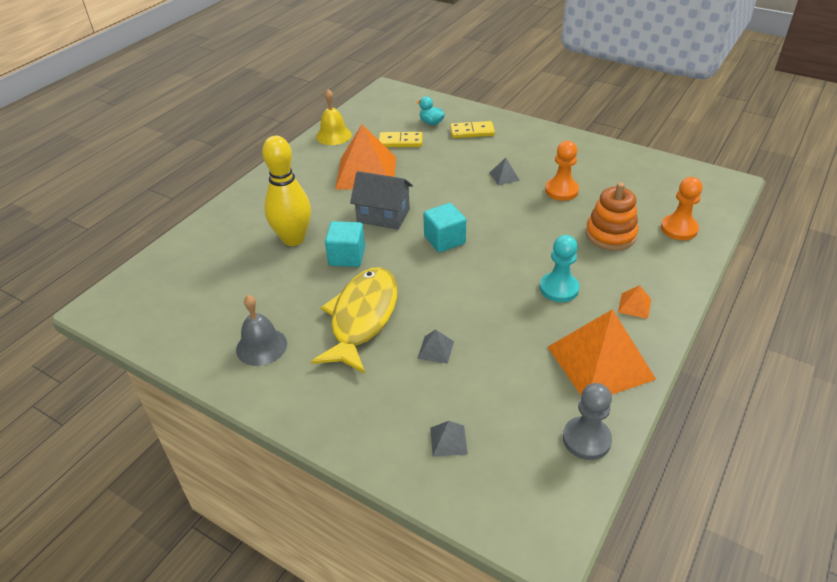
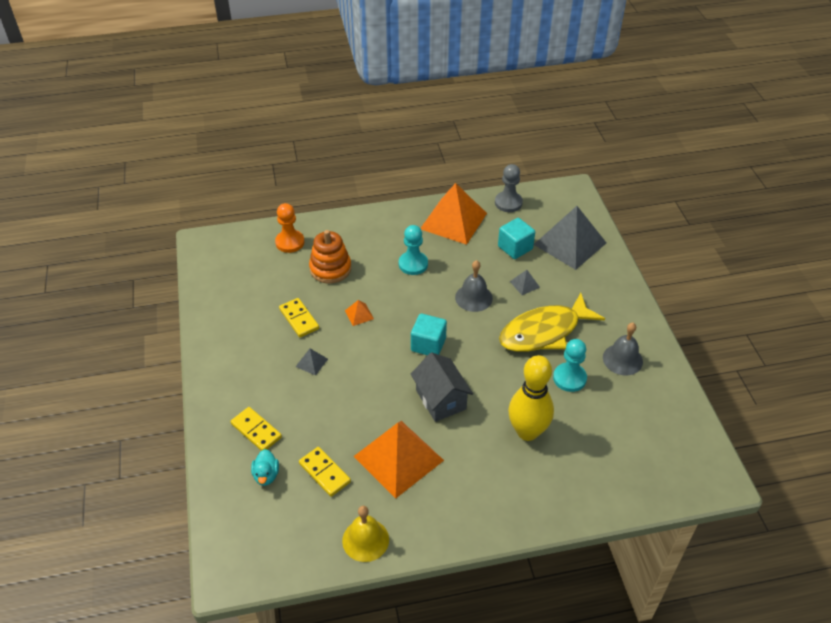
camera: 135 degrees left, 5 degrees up
turquoise cube [325,221,365,267] -> turquoise cube moved to [498,218,535,259]
grey pyramid [430,421,468,457] -> grey pyramid [534,206,606,270], size x2.47
orange pawn [545,141,579,201] -> yellow domino [279,298,319,337]
orange pyramid [618,285,651,319] -> orange pyramid moved to [345,300,374,326]
none -> grey bell [455,260,493,312]
none -> turquoise pawn [553,339,587,392]

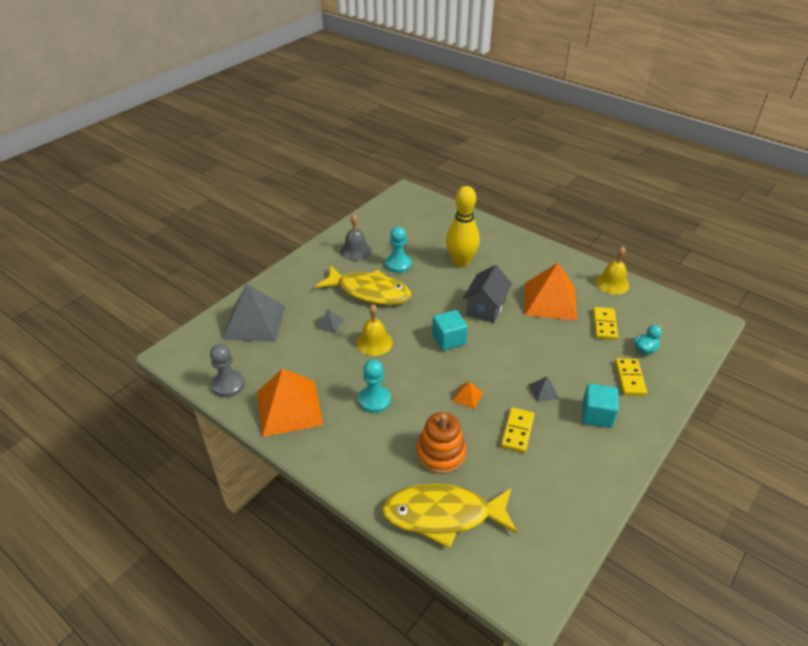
camera: 130 degrees left, 5 degrees down
orange pawn [275,203,305,253] -> yellow fish [382,484,518,548]
grey bell [455,260,493,312] -> yellow bell [356,304,393,356]
turquoise cube [498,218,535,259] -> turquoise cube moved to [582,383,619,428]

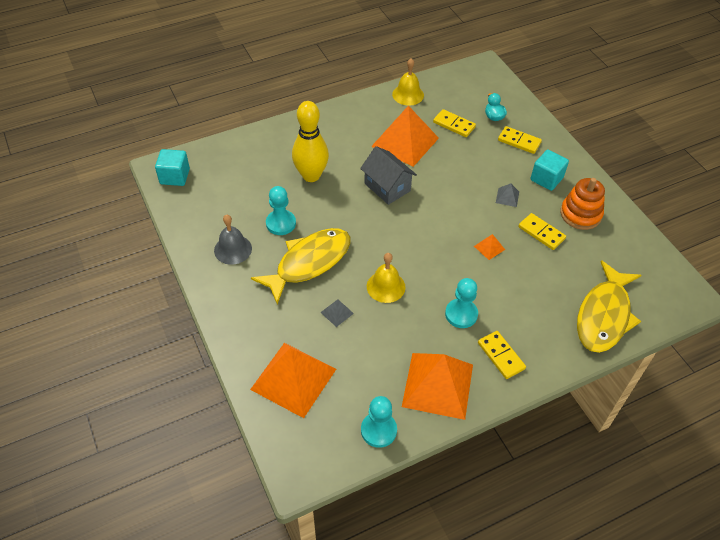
camera: 65 degrees left, 10 degrees up
grey pawn [210,344,245,397] -> turquoise pawn [361,396,397,448]
grey pyramid [222,284,285,342] -> orange pyramid [250,343,336,418]
orange stacking toy [417,412,466,474] -> orange stacking toy moved to [560,178,605,230]
turquoise cube [432,310,468,351] -> turquoise cube moved to [155,149,190,186]
none -> yellow domino [478,331,526,379]

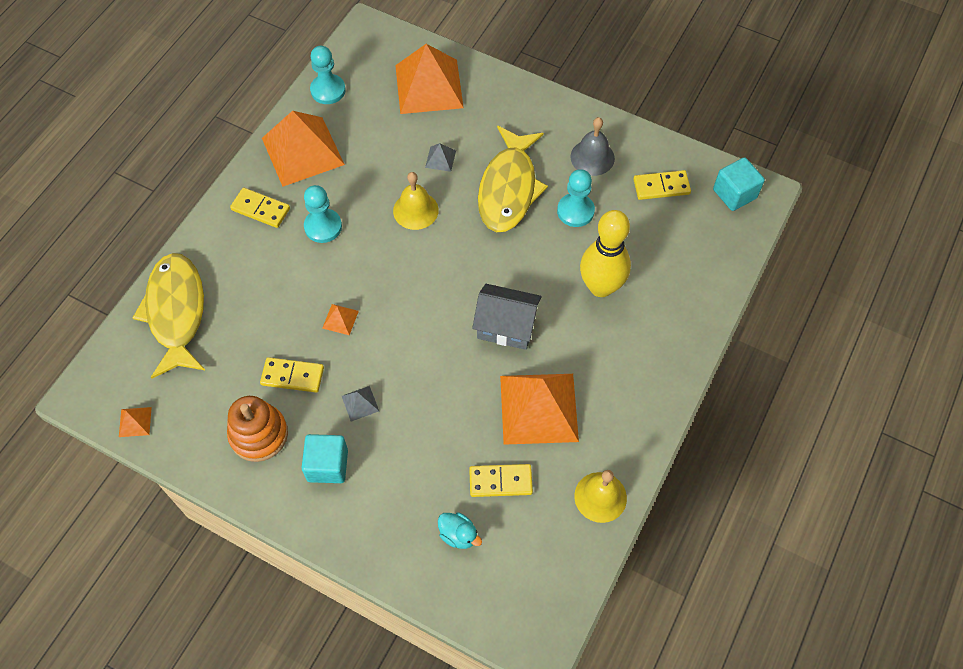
camera: 145 degrees right, 10 degrees up
yellow domino [498,126,542,154] -> yellow domino moved to [633,170,691,200]
none -> orange pyramid [119,407,152,437]

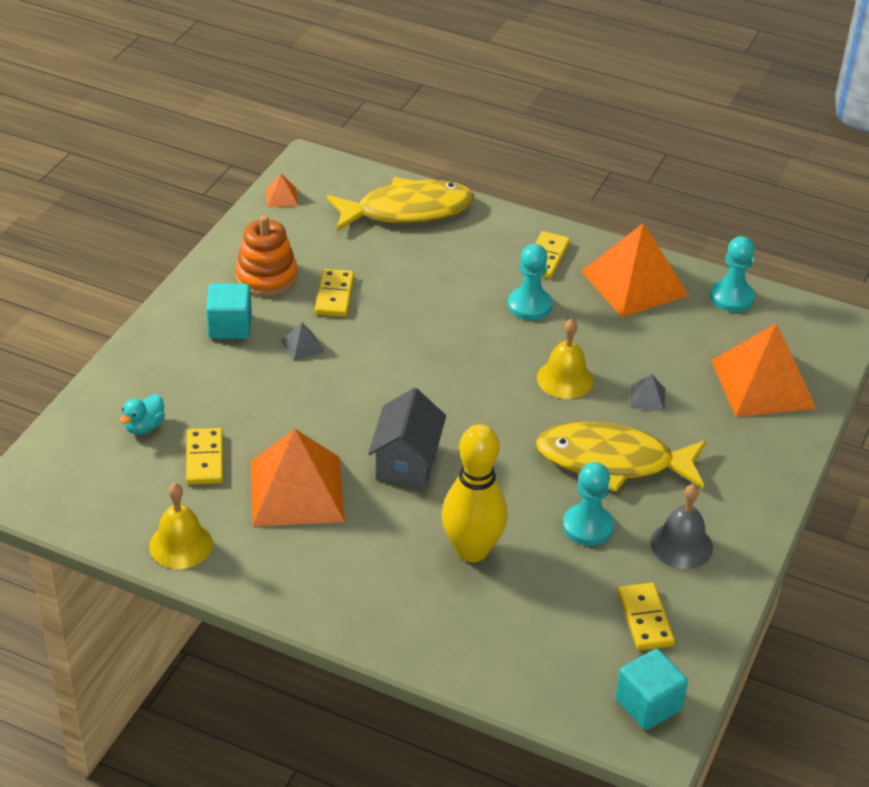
camera: 85 degrees right, 20 degrees down
orange pyramid [322,304,359,335] -> none

